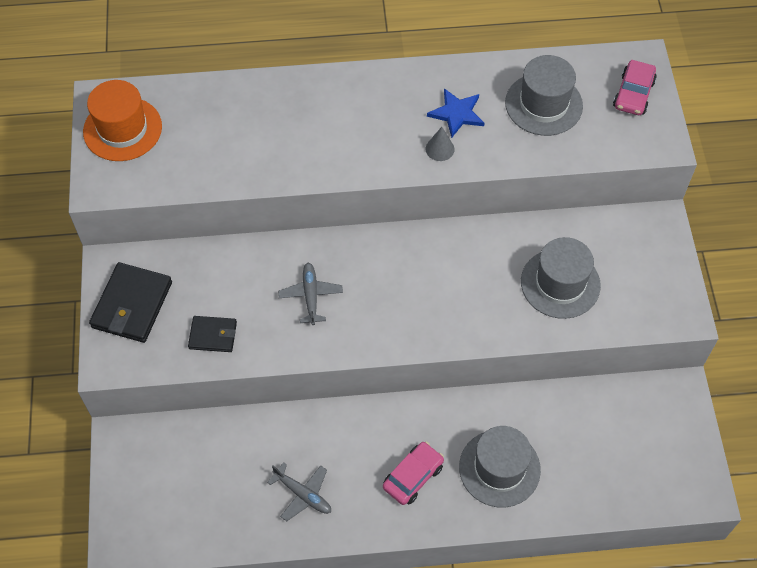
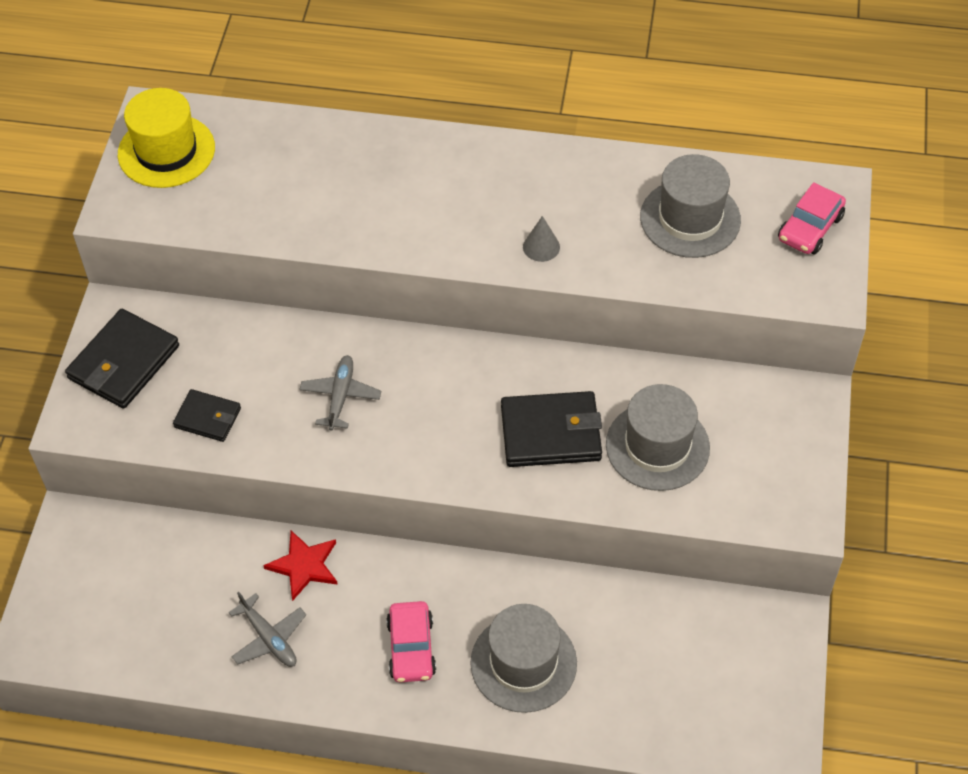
camera: 15 degrees right, 5 degrees down
orange hat [83,80,162,161] -> yellow hat [118,88,215,188]
pink car [383,442,444,505] -> pink car turned 120 degrees clockwise [386,601,436,682]
blue star [427,88,485,138] -> none
none -> red star [263,531,338,601]
none -> black wallet [501,391,602,467]

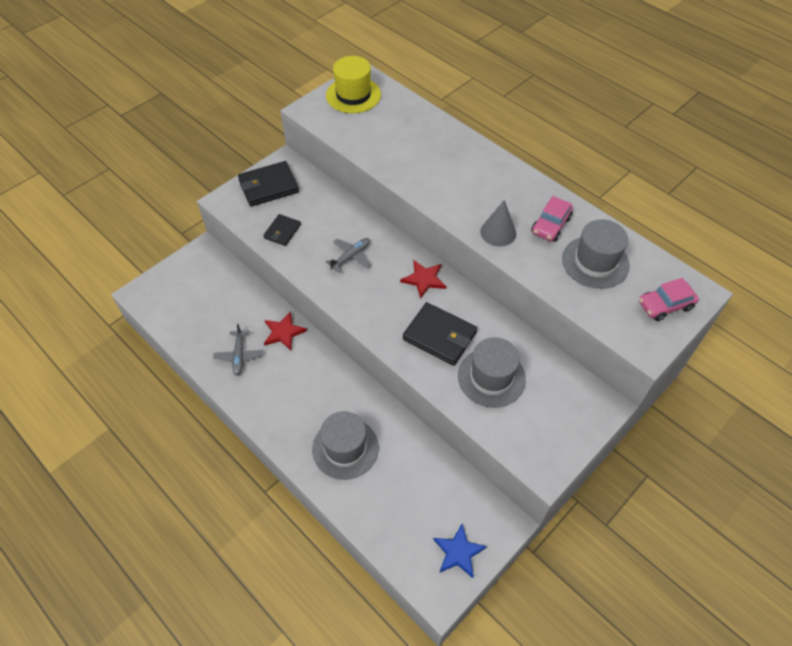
camera: 35 degrees right, 0 degrees up
black wallet [173,389,241,442] -> black wallet turned 60 degrees clockwise [263,214,301,246]
pink car [386,601,436,682] -> pink car moved to [531,196,573,242]
grey cone [523,216,560,262] -> grey cone [480,200,516,246], size x1.52
none -> red star [400,260,446,299]
none -> blue star [433,524,487,578]

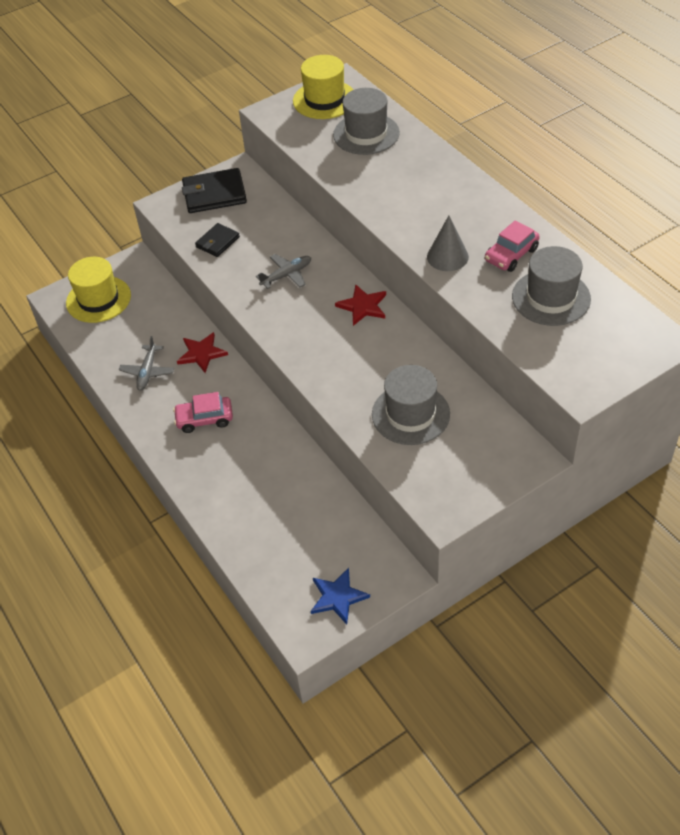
camera: 15 degrees right, 5 degrees down
grey hat [312,411,379,480] -> grey hat moved to [333,88,400,155]
black wallet [403,302,477,366] -> none
pink car [639,278,699,321] -> pink car moved to [173,392,233,433]
none -> yellow hat [66,257,131,323]

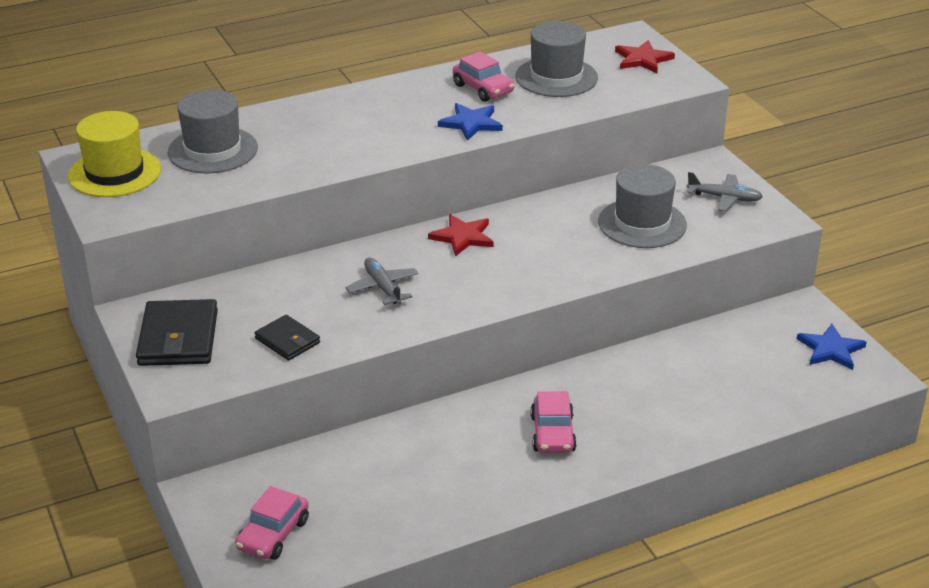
camera: 85 degrees left, 15 degrees down
yellow hat [66,257,131,323] -> pink car [235,486,309,560]
grey plane [119,336,174,391] -> grey plane moved to [687,172,763,211]
red star [177,332,228,373] -> red star moved to [615,40,675,73]
grey cone [427,216,469,271] -> blue star [438,103,503,141]

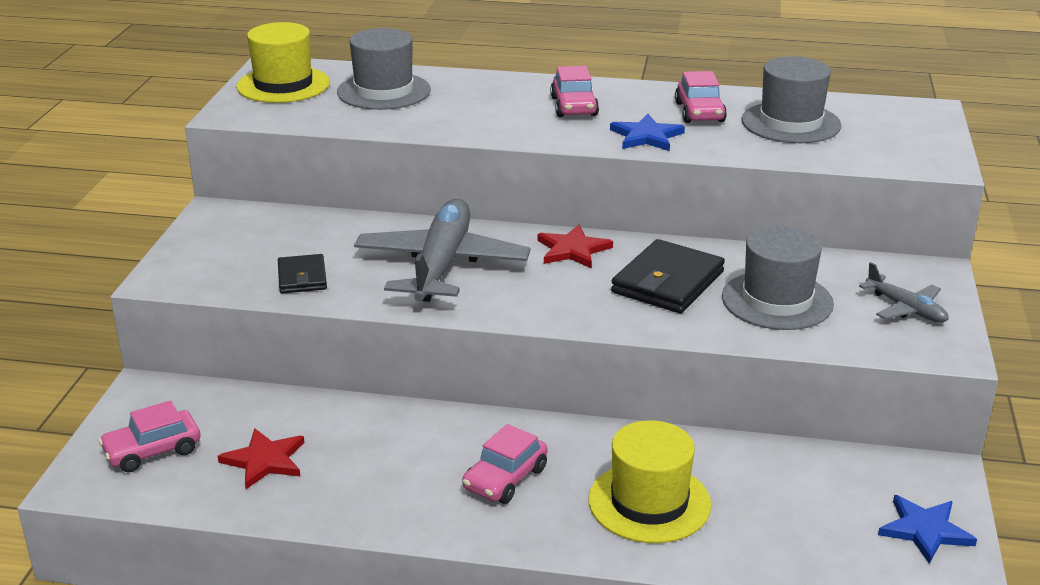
camera: 35 degrees right, 5 degrees down
black wallet [136,299,218,366] -> black wallet moved to [611,239,725,313]
grey plane [346,258,418,305] -> grey plane [354,199,530,302], size x2.07
red star [615,40,675,73] -> red star moved to [218,428,305,489]
none -> pink car [550,66,599,117]
none -> yellow hat [588,420,711,543]

